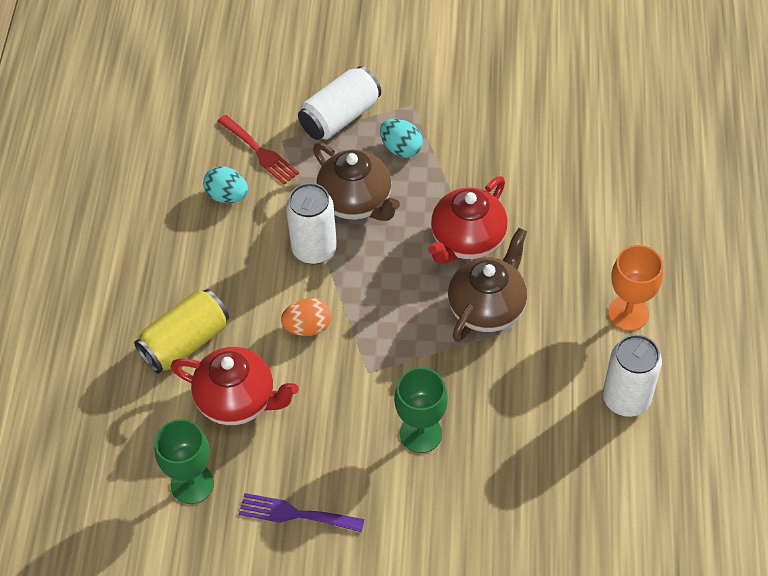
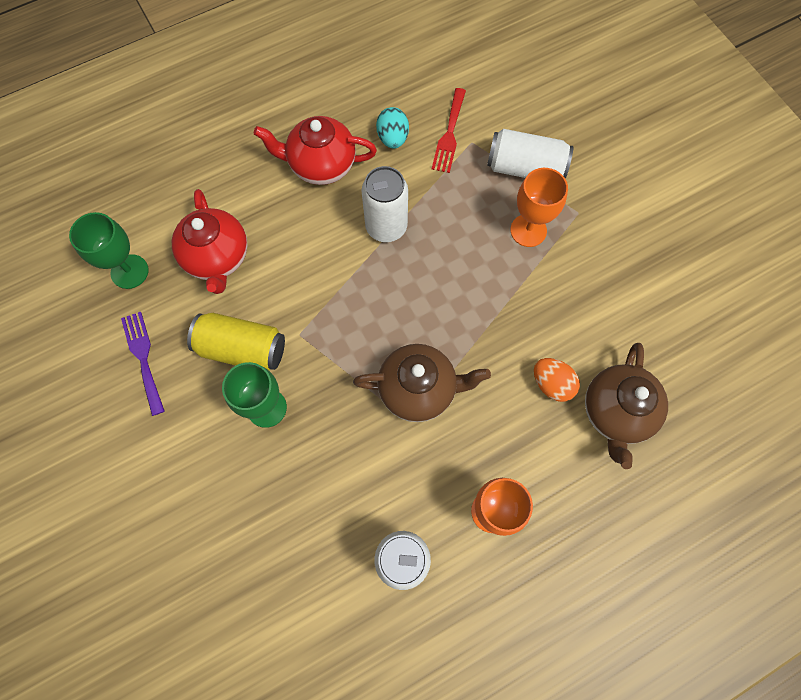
camera: 55 degrees right, 15 degrees up
yellow can [134,289,229,374] -> yellow can moved to [187,313,285,370]
orange egg [281,298,332,336] -> orange egg moved to [534,358,580,402]
brown teapot [313,142,400,221] -> brown teapot moved to [585,343,668,469]
turquoise egg [380,119,423,158] -> orange goblet [510,168,568,247]
red teapot [428,176,508,264] -> red teapot moved to [253,116,377,185]

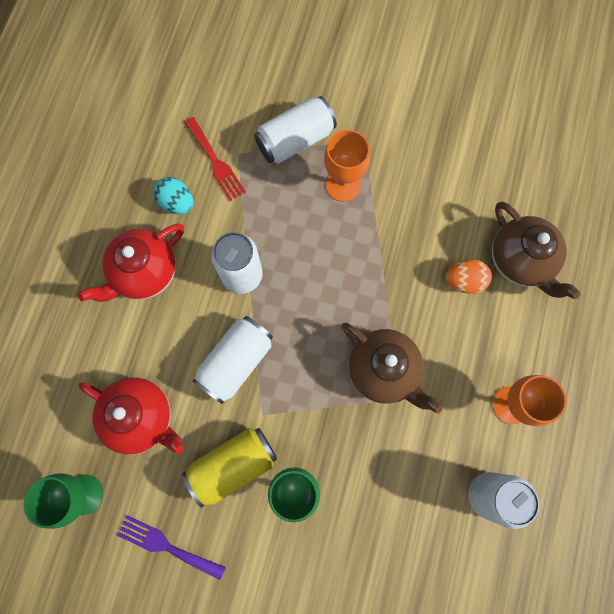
camera: 45 degrees left, 5 degrees up
brown teapot [353,344,491,422] -> brown teapot turned 90 degrees clockwise [341,323,443,414]
none -> white can [192,316,273,404]

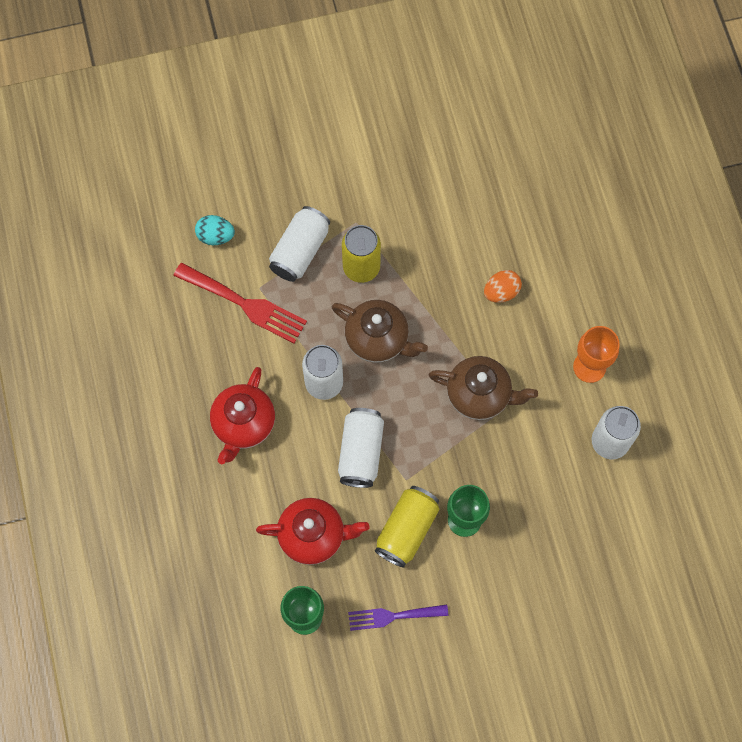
camera: 30 degrees left, 5 degrees down
turquoise egg [153,177,193,214] -> turquoise egg moved to [195,215,235,245]
red fork [184,117,246,201] -> red fork [173,263,307,343], size x1.53
orange goblet [324,130,370,202] -> yellow can [342,225,381,283]
brown teapot [492,202,581,299] -> brown teapot moved to [332,300,428,363]

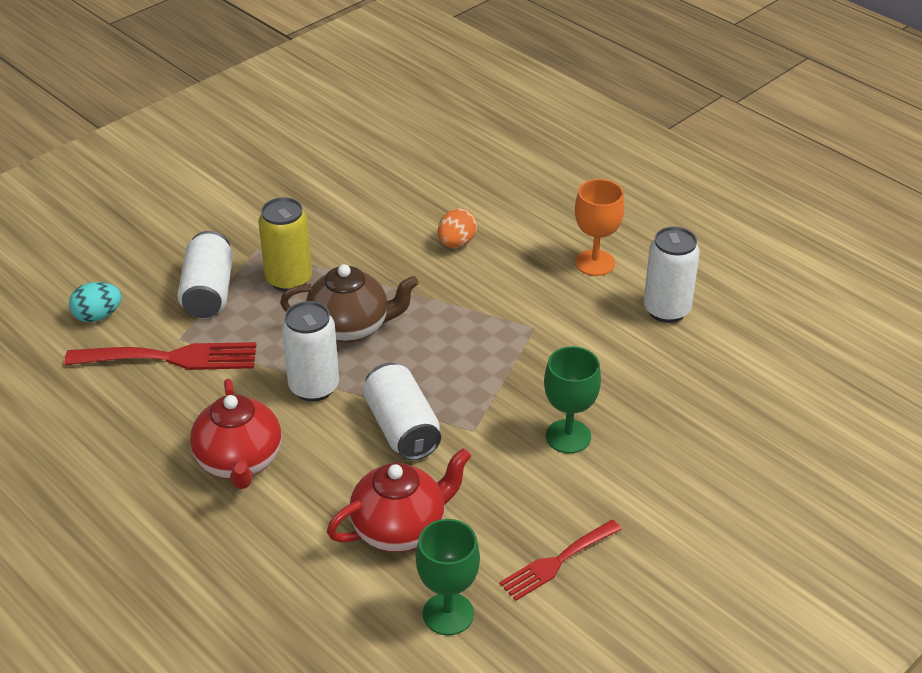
camera: 30 degrees left, 30 degrees down
purple fork [348,604,448,631] -> red fork [499,520,622,601]
yellow can [375,486,439,567] -> none
brown teapot [429,356,538,420] -> none

